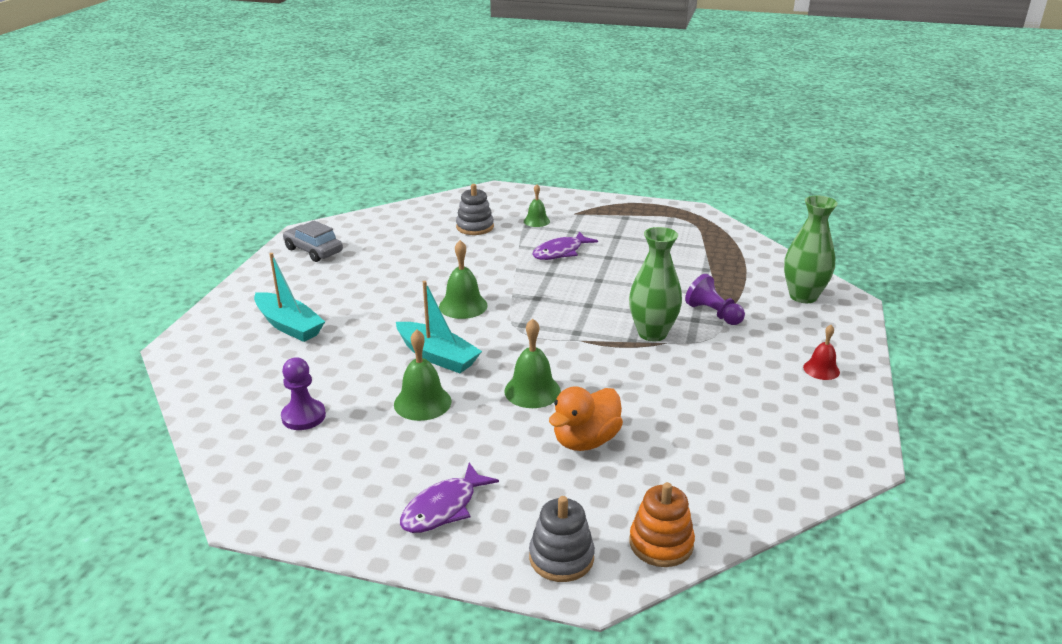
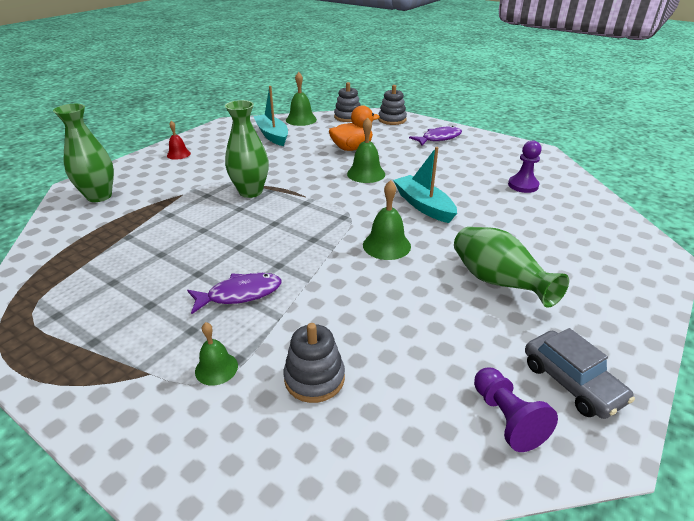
camera: 160 degrees left, 5 degrees up
turquoise boat [254,253,325,342] -> turquoise boat moved to [253,86,288,146]
green bell [394,329,451,421] -> green bell moved to [286,72,317,126]
orange stacking toy [629,482,695,567] -> grey stacking toy [334,82,361,122]
purple pawn [685,274,745,325] -> purple pawn moved to [474,368,558,452]
none -> green vase [454,227,569,308]

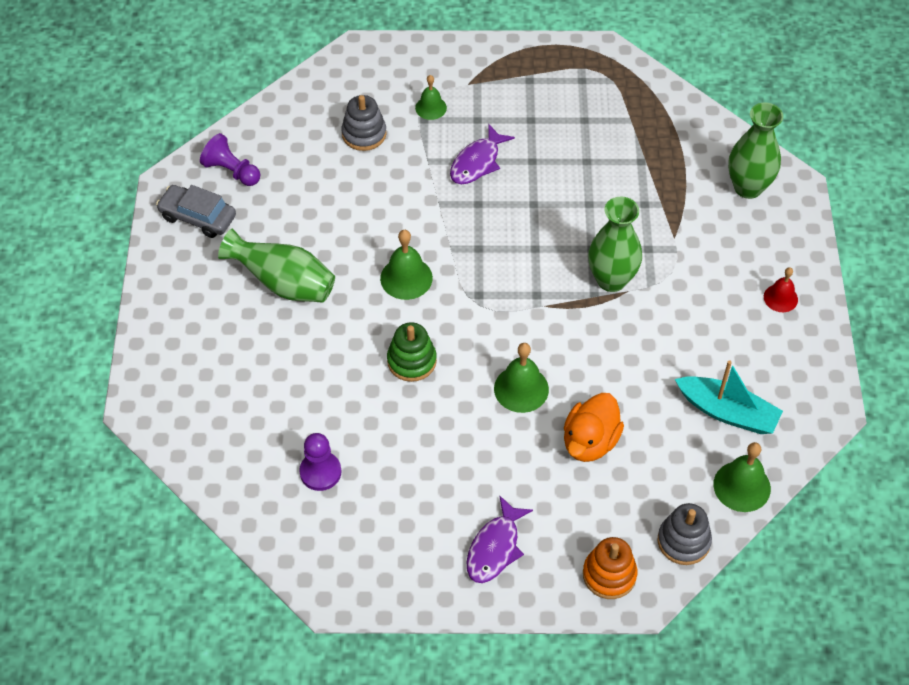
camera: 145 degrees right, 20 degrees up
grey stacking toy [378,85,407,125] -> orange stacking toy [583,537,637,599]
turquoise boat [393,147,457,223] -> green stacking toy [387,322,437,382]

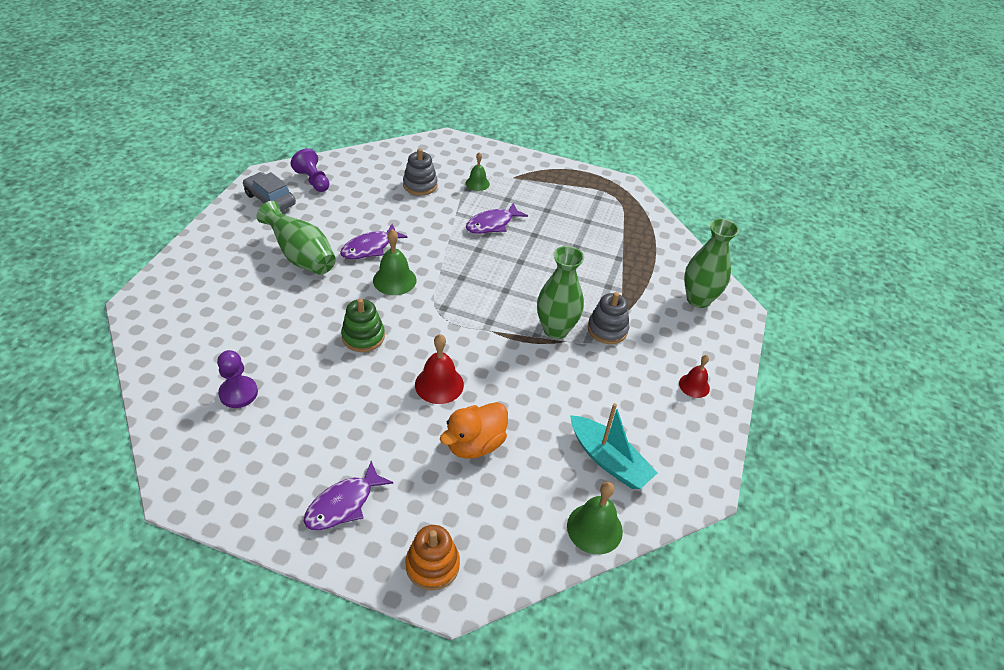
camera: 15 degrees right, 10 degrees down
green bell [494,343,549,413] -> red bell [415,334,464,404]
grey stacking toy [658,503,712,565] -> grey stacking toy moved to [588,292,629,344]
none -> purple fish [340,224,408,259]

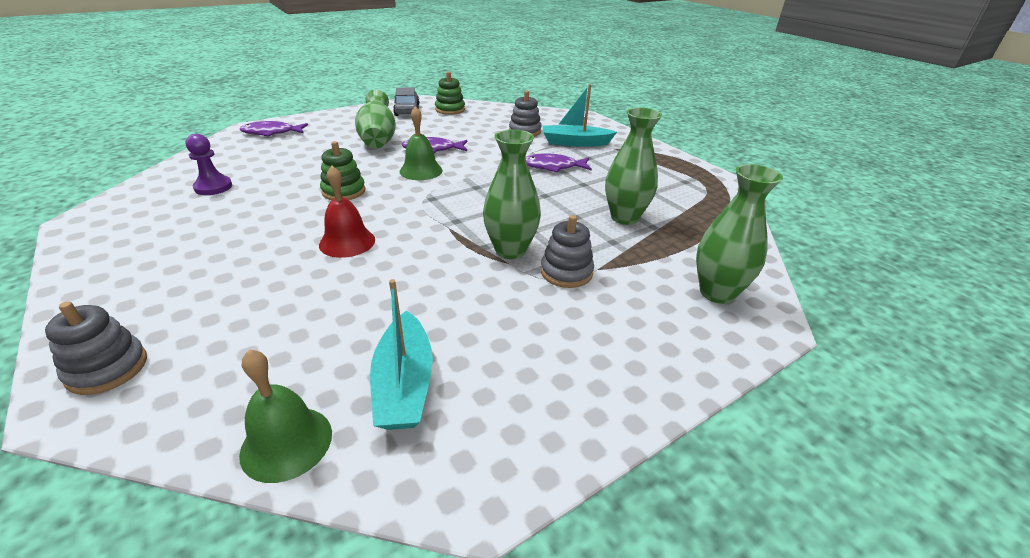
camera: 40 degrees right, 10 degrees down
purple pawn [291,148,330,192] -> green stacking toy [435,71,465,115]
purple fish [304,461,393,530] -> purple fish moved to [240,121,308,137]
orange stacking toy [405,525,460,591] -> grey stacking toy [45,301,147,395]
orange duck [440,402,508,459] -> none
green bell [466,152,490,191] -> turquoise boat [543,84,617,147]
red bell [679,355,710,398] -> none
none -> green vase [605,108,662,225]

